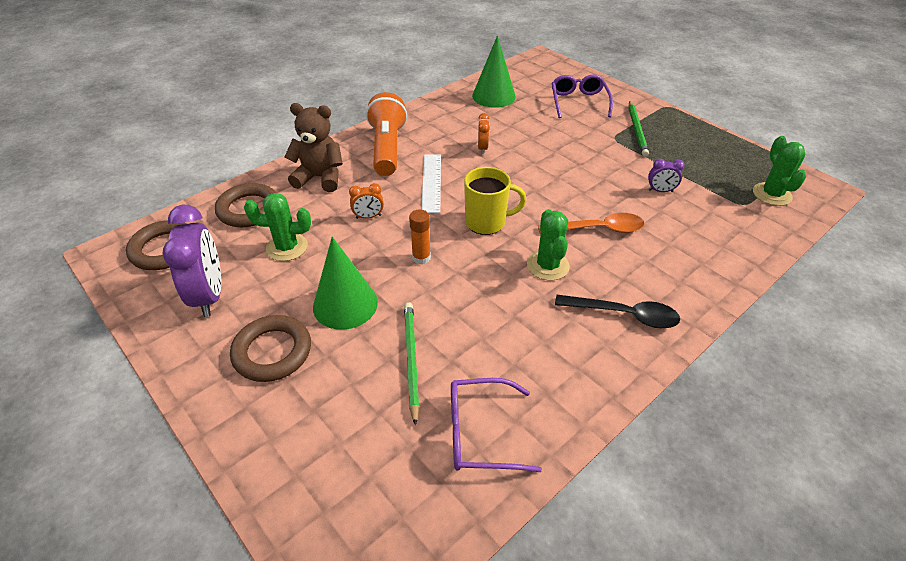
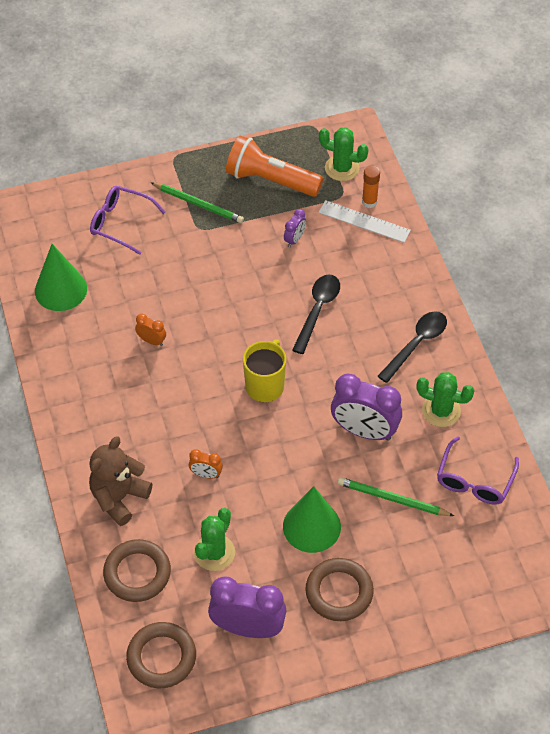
camera: 65 degrees left, 10 degrees up
orange clock [349,183,384,219] -> orange clock turned 90 degrees clockwise [189,449,223,479]
orange flashlight [366,92,407,176] -> orange flashlight moved to [226,135,323,197]
orange glue stick [409,209,431,264] -> orange glue stick moved to [362,166,380,208]
white ruler [421,154,441,213] -> white ruler moved to [319,200,411,243]
green cactus [527,209,570,281] -> green cactus moved to [416,372,475,427]
orange spoon [538,213,644,234] -> black spoon [292,274,340,354]
none -> purple clock [331,373,402,441]

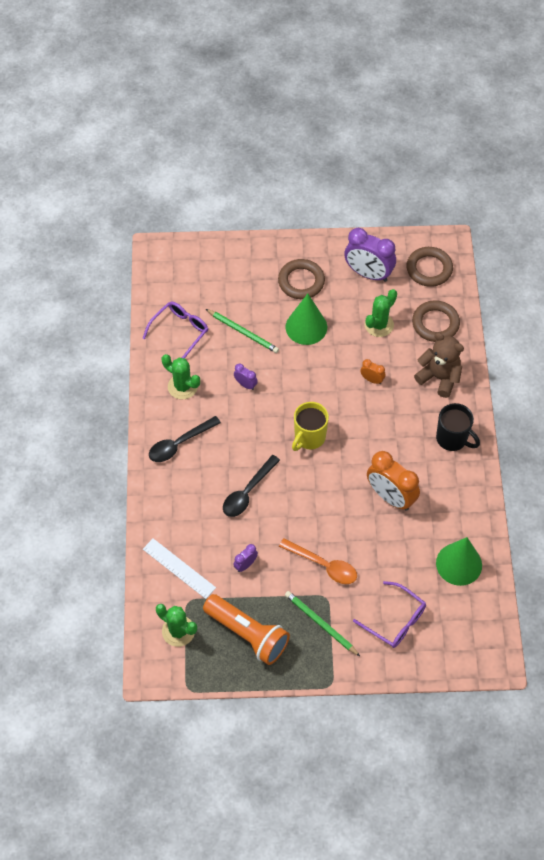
camera: 165 degrees left, 5 degrees up
brown teddy bear [89,436,152,526] -> brown teddy bear turned 105 degrees counterclockwise [414,332,464,398]
orange clock [135,314,166,346] -> orange clock [367,451,420,511], size x2.13
purple clock [331,373,402,441] -> purple clock [234,363,258,390], size x0.47
orange glue stick [362,166,380,208] -> none
none -> orange spoon [279,538,357,584]
none -> black mug [436,403,480,451]

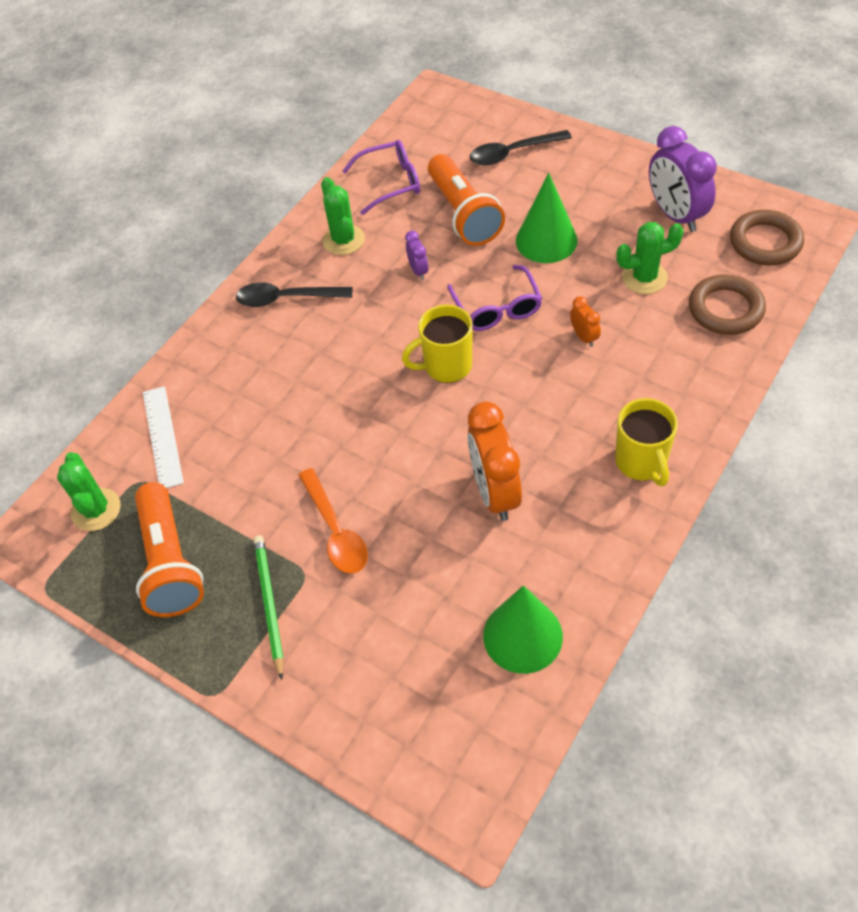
camera: 40 degrees right, 5 degrees down
green pencil [206,309,279,353] -> orange flashlight [428,154,505,246]
black spoon [223,455,280,517] -> black spoon moved to [469,130,572,165]
purple clock [233,544,258,572] -> none
brown ring [278,259,325,299] -> none
purple glasses [353,581,426,648] -> purple glasses moved to [447,265,542,331]
brown teddy bear [414,332,464,398] -> none
black mug [436,403,480,451] -> yellow mug [615,398,678,486]

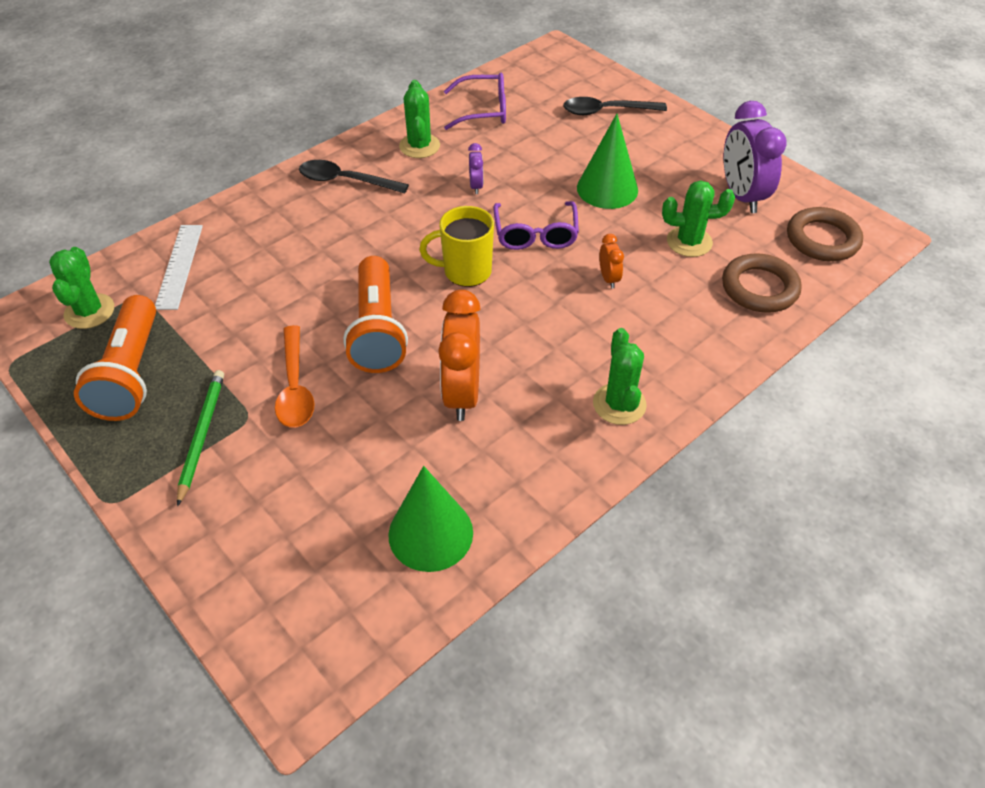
camera: 10 degrees right, 5 degrees down
orange flashlight [428,154,505,246] -> orange flashlight moved to [343,256,408,373]
yellow mug [615,398,678,486] -> green cactus [593,328,647,425]

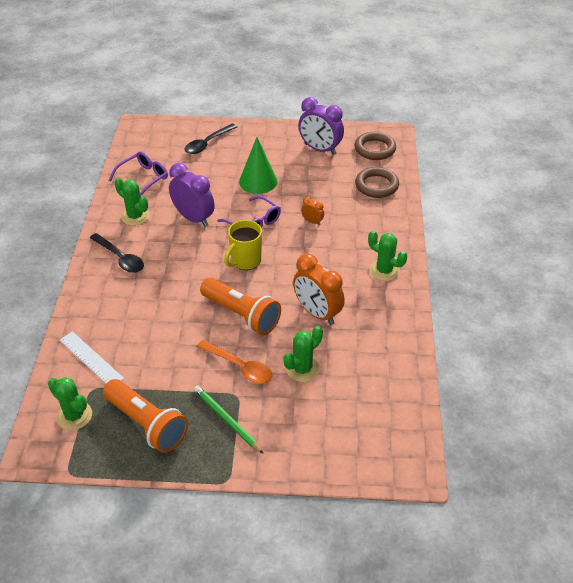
camera: 45 degrees left, 5 degrees down
black spoon [299,160,409,194] -> black spoon turned 105 degrees counterclockwise [90,233,144,273]
green cone [388,466,473,572] -> none
purple clock [468,143,483,194] -> purple clock [169,163,215,227], size x2.13
green cactus [662,180,735,257] -> green cactus moved to [283,326,323,382]

